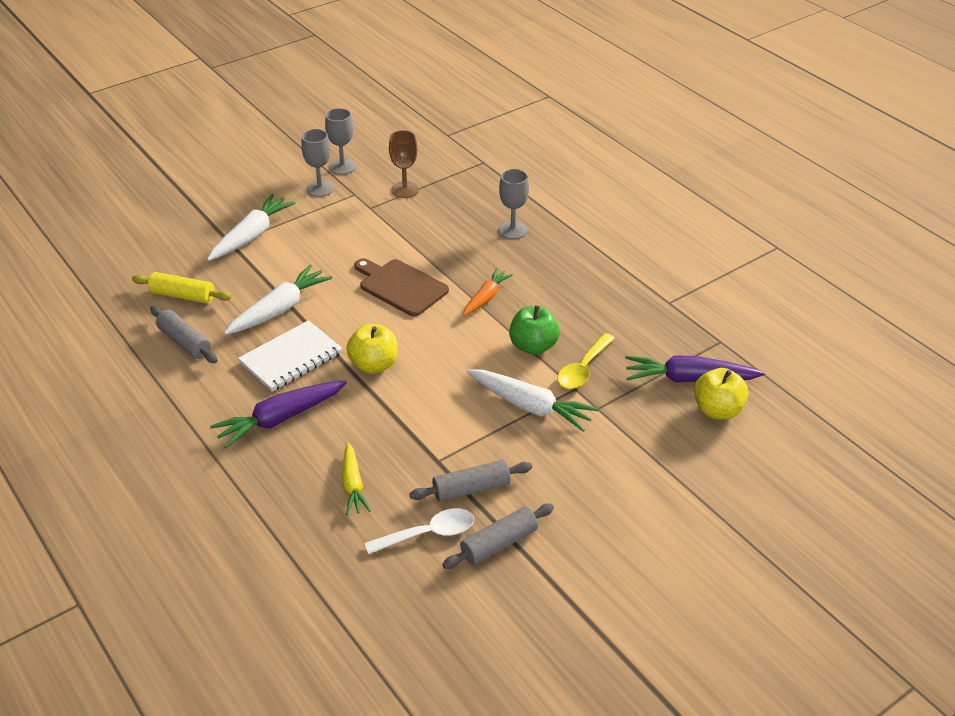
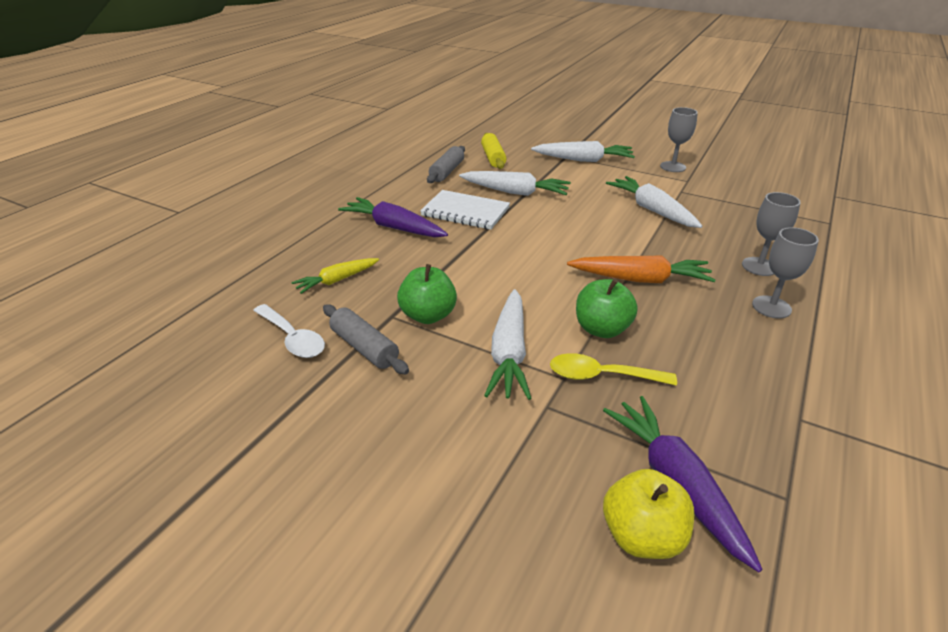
camera: 65 degrees right, 5 degrees down
grey goblet [325,108,356,175] -> grey goblet moved to [752,227,819,319]
yellow apple [346,324,397,374] -> none
brown cutting board [354,258,449,316] -> none
brown goblet [389,130,419,198] -> none
grey rolling pin [442,504,554,569] -> none
orange carrot [463,268,513,316] -> orange carrot [567,256,716,283], size x1.57
none -> green apple [397,264,457,324]
none -> white carrot [606,176,702,228]

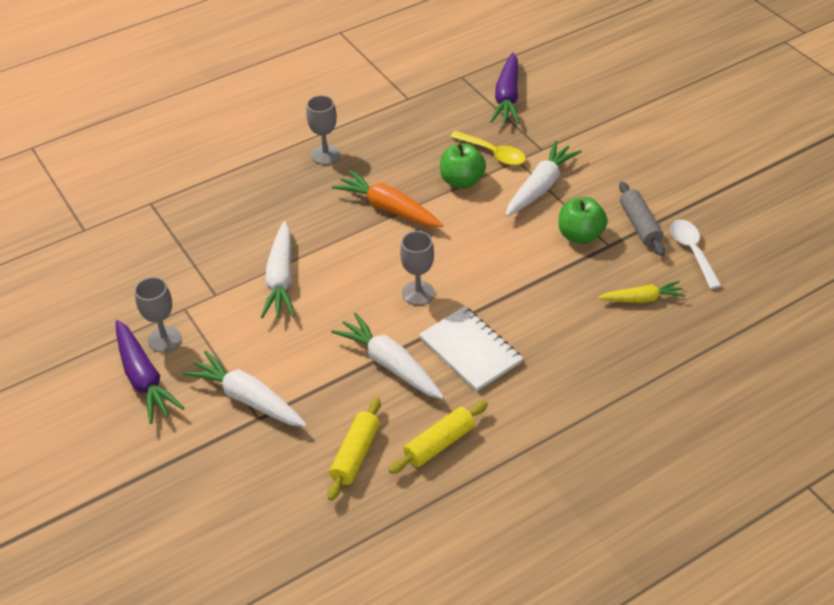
camera: 150 degrees left, 10 degrees up
purple carrot [338,197,448,237] -> purple carrot moved to [116,320,184,424]
grey rolling pin [427,146,465,183] -> yellow rolling pin [389,401,488,474]
yellow apple [603,469,694,559] -> none
grey goblet [742,192,801,276] -> grey goblet moved to [400,231,435,305]

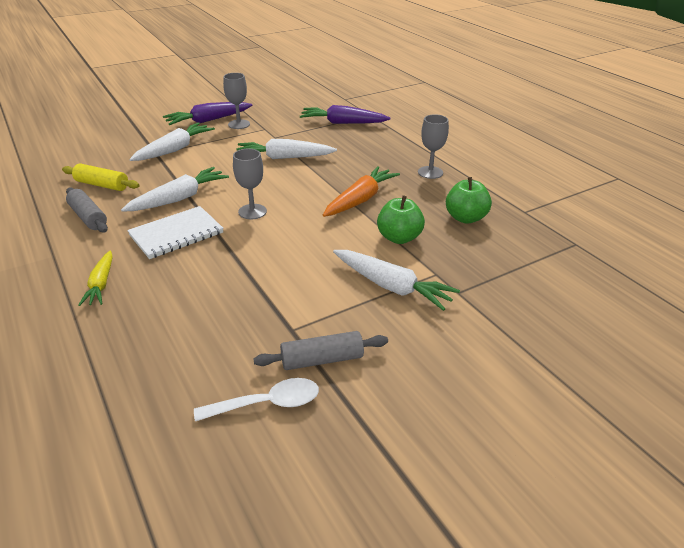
camera: 90 degrees right, 10 degrees down
yellow rolling pin [389,401,488,474] -> grey rolling pin [66,187,108,233]
yellow spoon [450,131,526,165] -> none
purple carrot [490,53,520,124] -> purple carrot moved to [300,105,390,124]
green apple [559,197,607,244] -> green apple moved to [446,177,492,224]
yellow carrot [598,281,686,303] -> yellow carrot moved to [78,251,113,306]

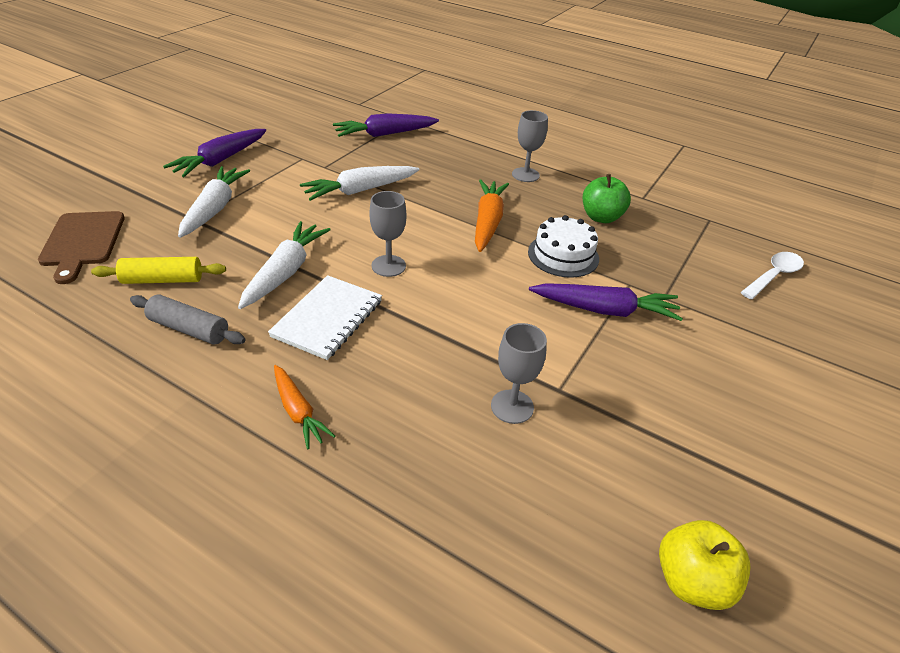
camera: 30 degrees left, 5 degrees up
yellow carrot [78,251,113,306] -> orange carrot [274,365,335,449]
white spoon [194,378,319,421] -> white spoon moved to [741,252,804,299]
grey goblet [223,73,250,129] -> grey goblet moved to [491,323,547,424]
grey rolling pin [253,331,388,370] -> none
white carrot [333,250,460,311] -> purple carrot [529,283,683,321]
green apple [377,195,425,244] -> white cake [528,215,599,278]
none -> brown cutting board [38,211,125,284]
none -> yellow apple [659,520,750,610]

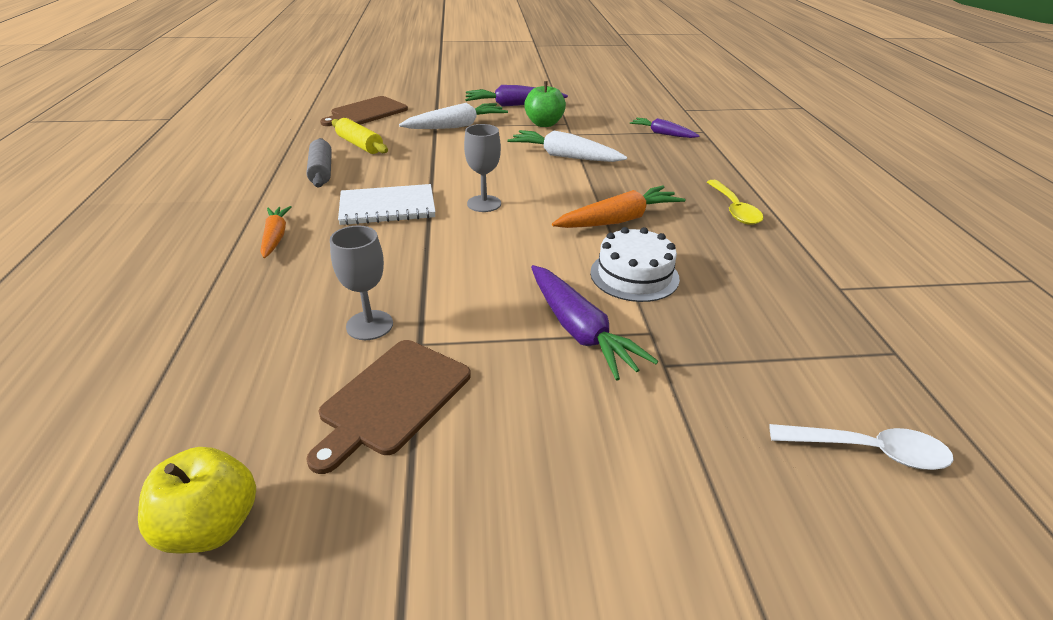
camera: 55 degrees right, 5 degrees down
white carrot [238,221,331,309] -> none
orange carrot [274,365,335,449] -> orange carrot turned 150 degrees clockwise [260,206,292,258]
purple carrot [333,113,439,137] -> purple carrot [630,118,700,138], size x0.64
grey goblet [512,110,548,182] -> yellow spoon [707,180,763,225]
green apple [583,174,631,223] -> green apple moved to [524,81,566,127]
none -> brown cutting board [306,340,471,474]

